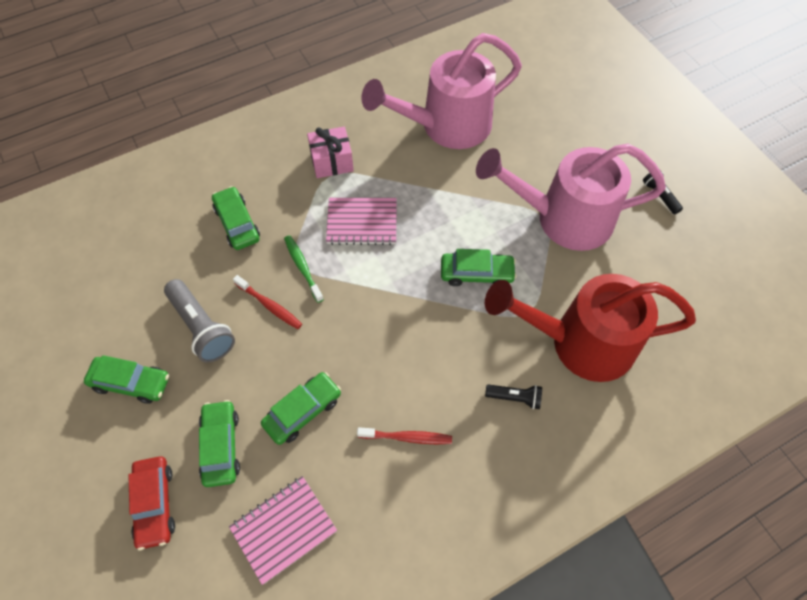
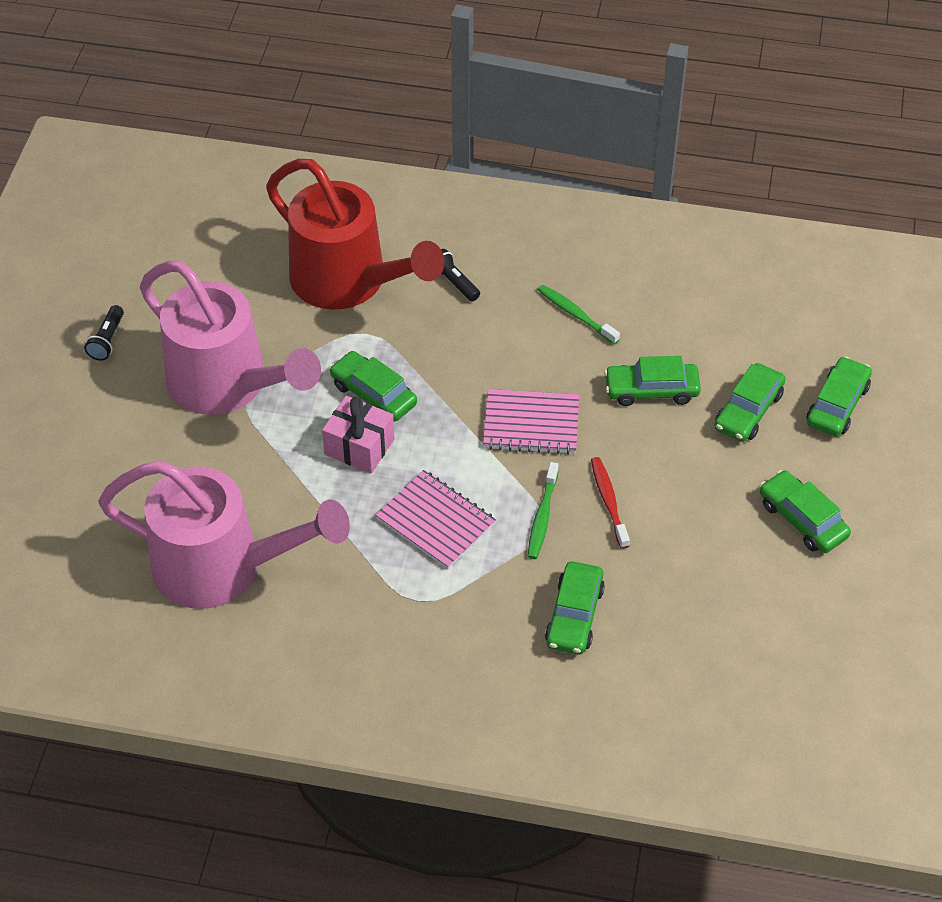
camera: 140 degrees left, 10 degrees down
red car [128,456,175,550] -> green car [807,356,872,436]
grey flashlight [164,279,235,363] -> none
pink notebook [229,476,337,585] -> pink notebook moved to [483,389,579,455]
pink gift [307,127,354,178] -> pink gift moved to [322,396,395,473]
red toothbrush [357,427,452,444] -> green toothbrush [538,285,620,345]

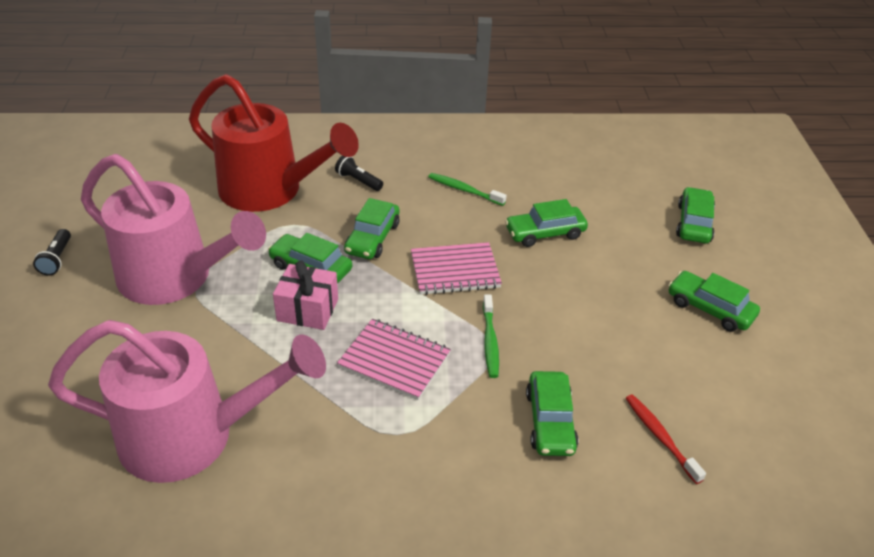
camera: 15 degrees left, 10 degrees down
red toothbrush [591,457,630,549] -> red toothbrush moved to [625,394,706,484]
green car [714,363,786,442] -> green car moved to [344,198,399,259]

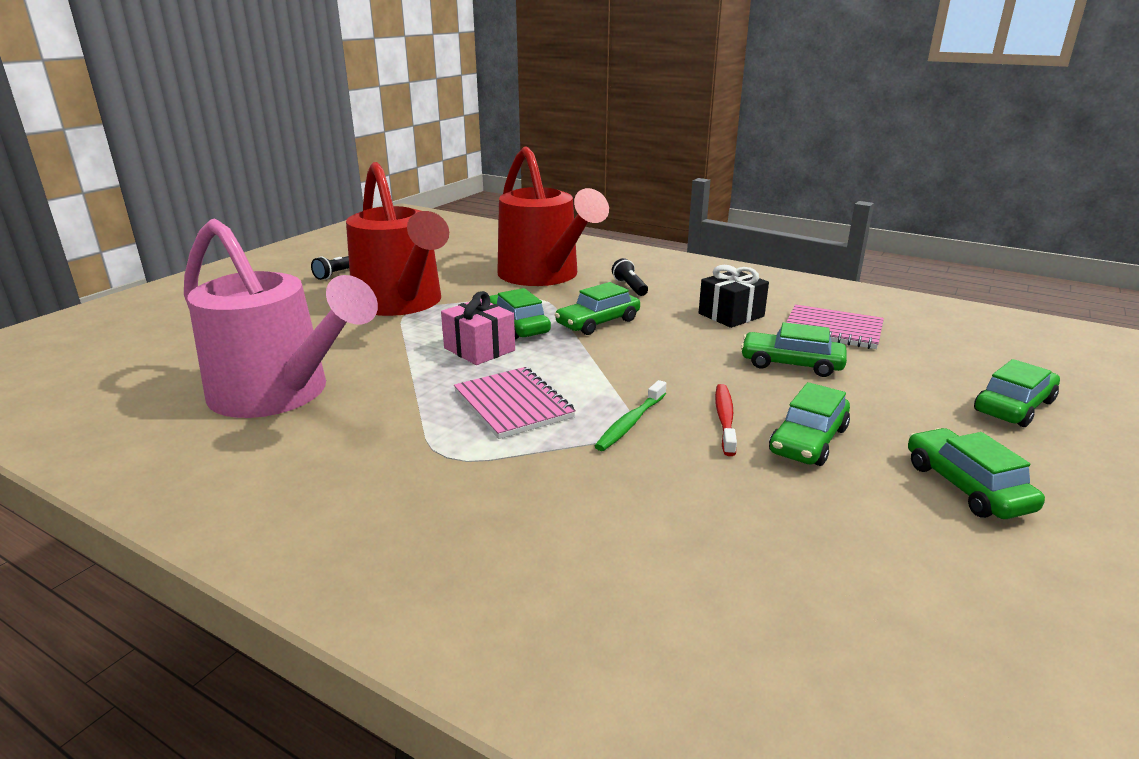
camera: 35 degrees right, 15 degrees down
pink watering can [81,154,266,305] -> red watering can [346,162,449,316]
pink notebook [411,242,502,295] -> pink notebook moved to [786,304,884,349]
green toothbrush [428,173,507,206] -> black gift [699,265,769,328]
green car [526,371,579,456] -> green car moved to [769,382,850,466]
red toothbrush [625,394,706,484] -> red toothbrush moved to [715,384,737,456]

